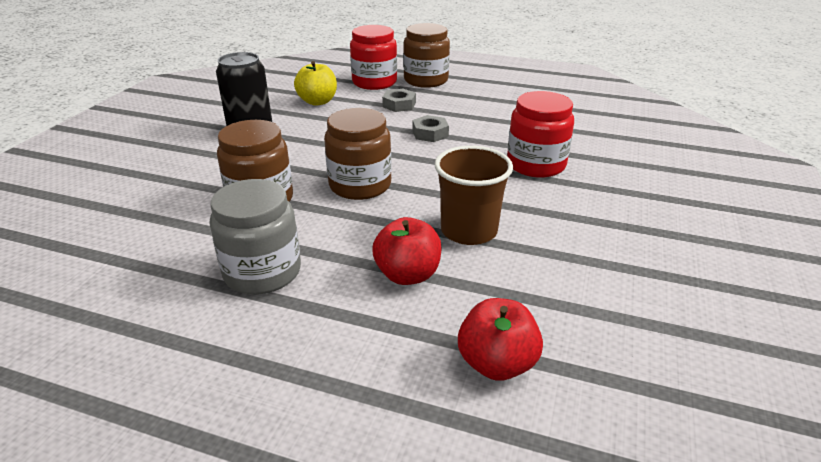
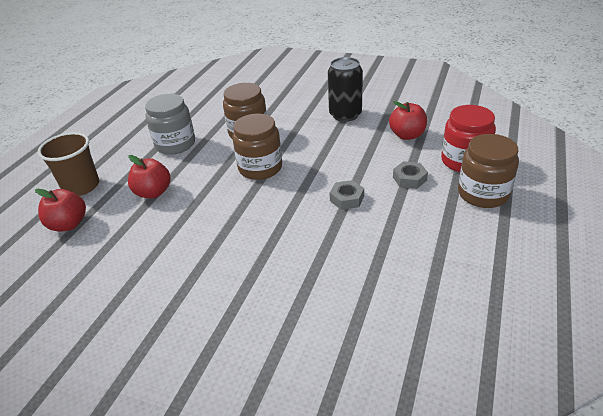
camera: 95 degrees right, 5 degrees up
yellow apple [294,61,337,106] -> red apple [389,101,427,140]
brown cup [435,146,513,245] -> brown cup moved to [38,132,99,196]
red jar [507,91,574,178] -> none

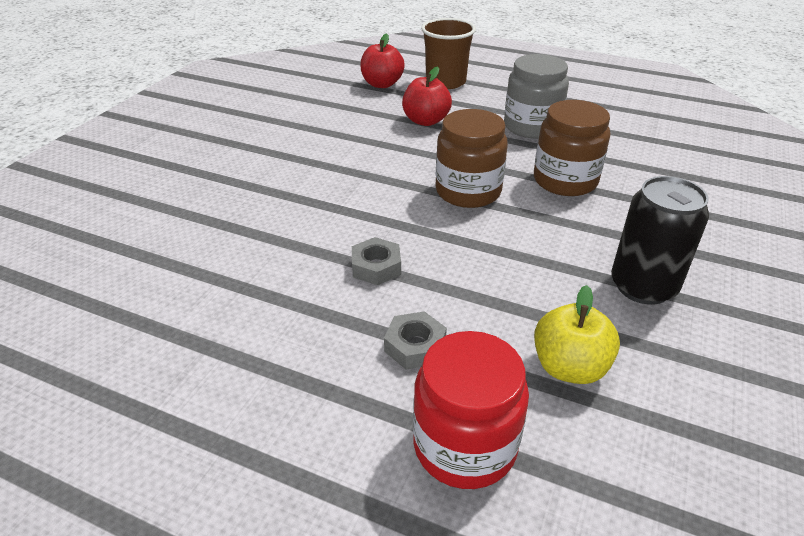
camera: 90 degrees right, 0 degrees up
red apple [389,101,427,140] -> yellow apple [534,285,620,384]
brown jar [458,134,519,208] -> none

